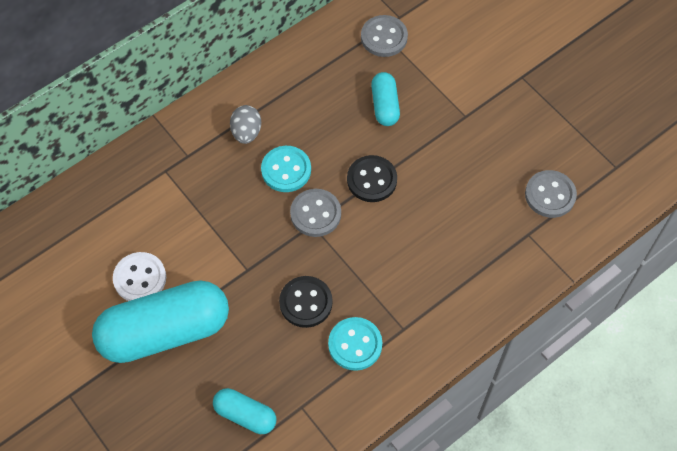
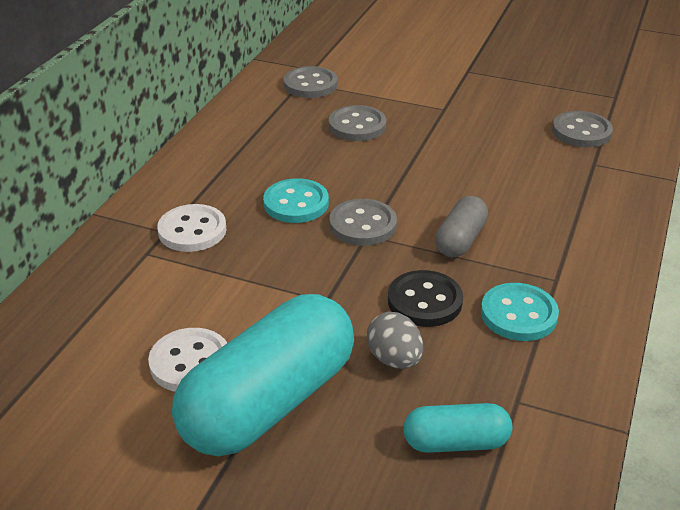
camera: 30 degrees left, 25 degrees down
grey egg [230,105,261,144] -> grey egg moved to [367,312,423,369]
black button [347,155,397,202] -> none
turquoise capsule [371,72,400,126] -> grey button [329,105,386,141]
none -> white button [157,204,226,252]
none -> grey capsule [435,196,488,257]

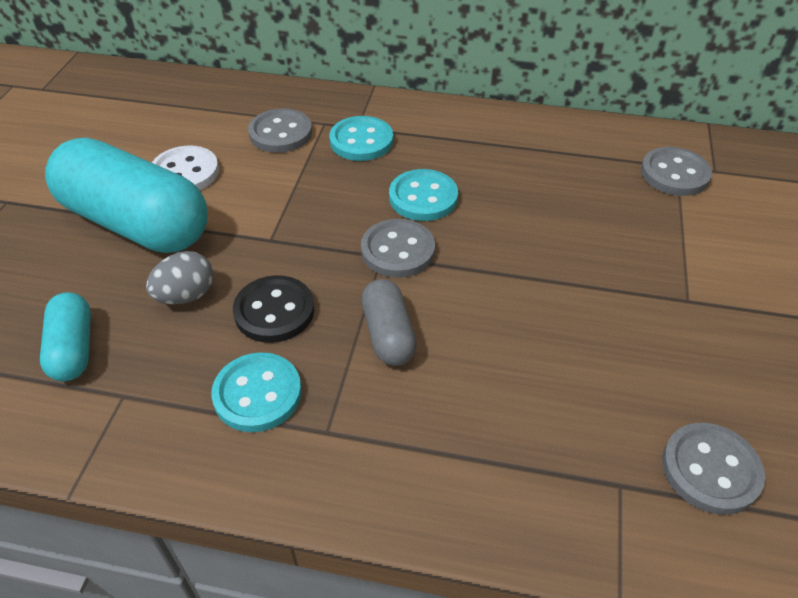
camera: 80 degrees right, 10 degrees up
white button [157,204,226,252] -> turquoise button [329,116,393,161]
grey button [329,105,386,141] -> grey button moved to [248,108,312,153]
grey capsule [435,196,488,257] -> grey capsule turned 60 degrees clockwise [361,279,417,366]

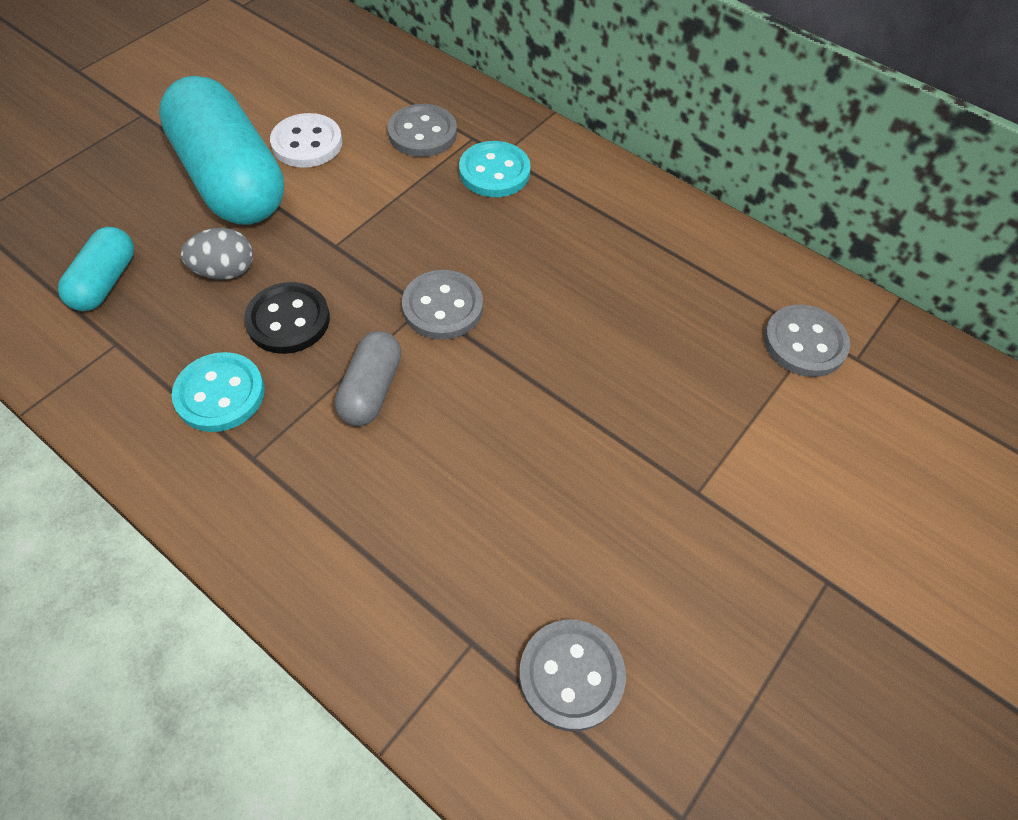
camera: 25 degrees right, 10 degrees up
turquoise button [389,169,458,221] -> none

